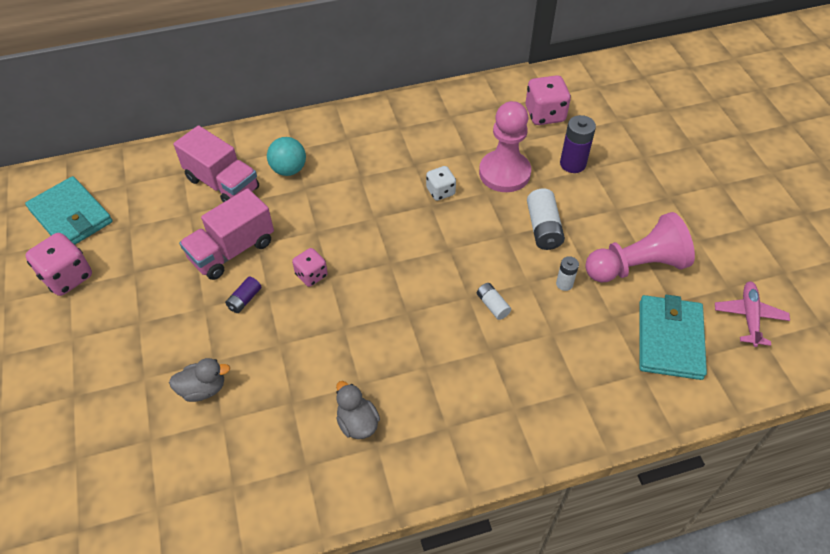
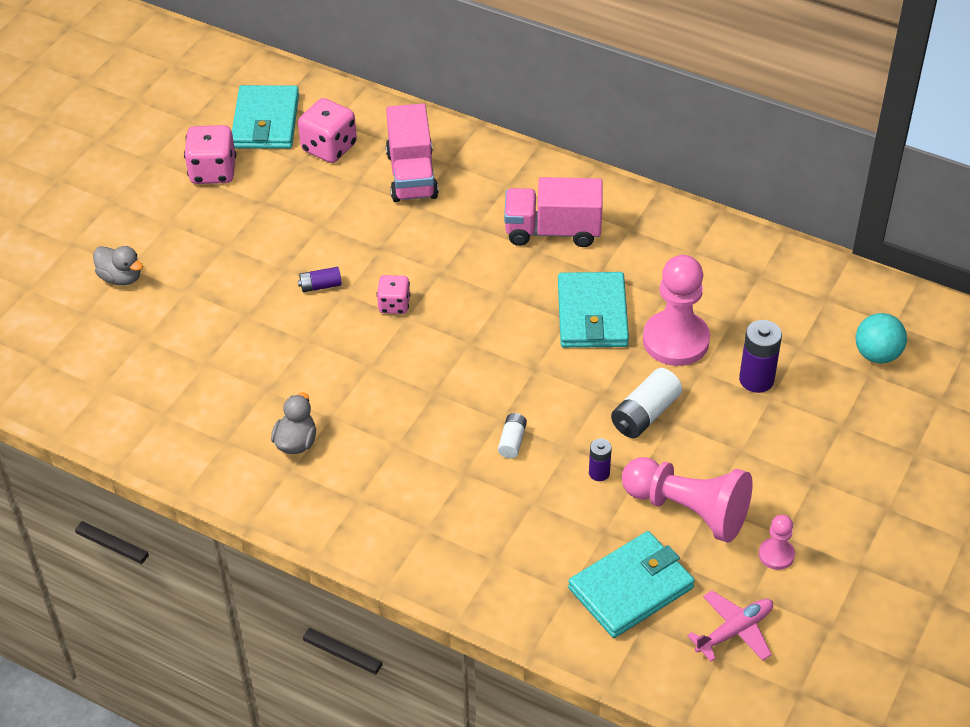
camera: 45 degrees right, 5 degrees down
grey duck [169,358,230,402] -> grey duck moved to [93,246,143,286]
pink truck [179,188,274,280] -> pink truck moved to [504,177,603,247]
turquoise ball [267,137,306,176] -> turquoise ball moved to [856,313,907,363]
white dice [426,166,456,201] -> turquoise wallet [558,272,629,348]
pink dice [526,75,571,125] -> pink dice moved to [298,98,357,163]
white battery [556,256,579,291] -> purple battery [589,439,612,481]
none -> pink pawn [759,515,795,570]

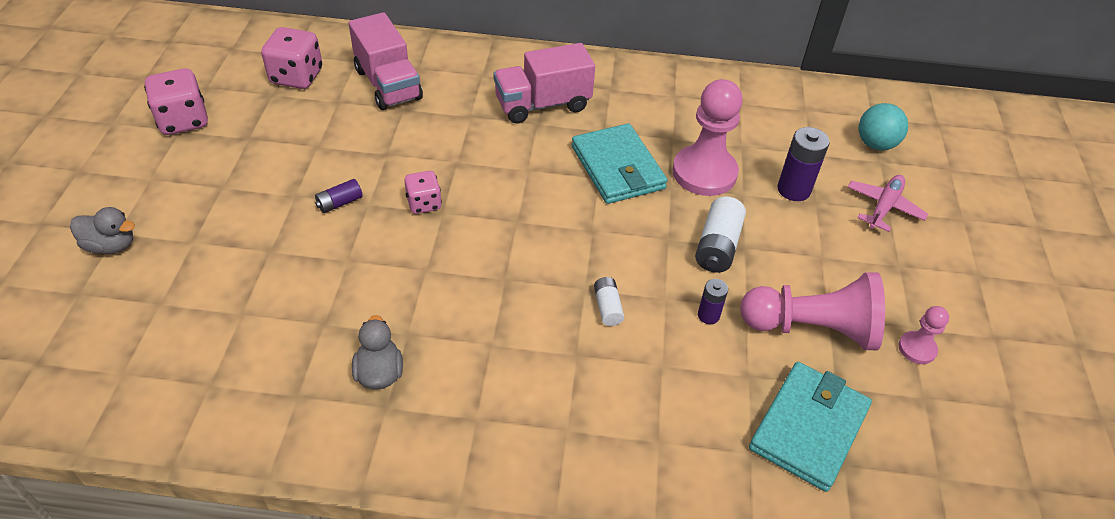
camera: 25 degrees left, 0 degrees up
turquoise wallet [232,85,299,149] -> none
pink plane [687,591,773,661] -> pink plane moved to [848,175,928,232]

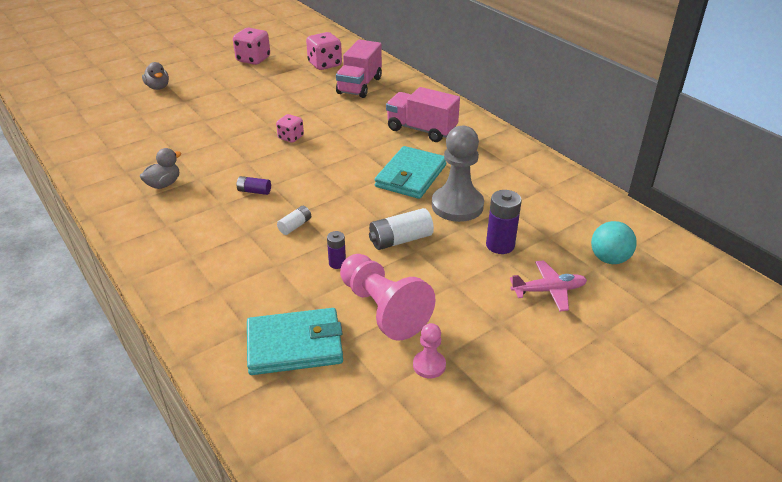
camera: 50 degrees right, 10 degrees down
purple battery [315,179,363,213] -> purple battery moved to [236,176,271,195]
pink pawn [672,79,743,196] -> grey pawn [432,126,484,222]

